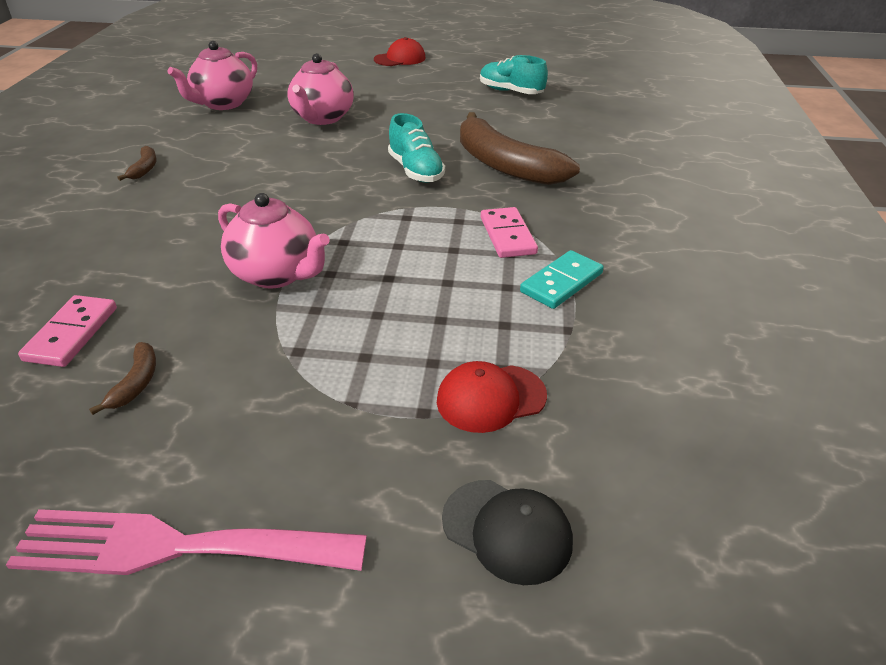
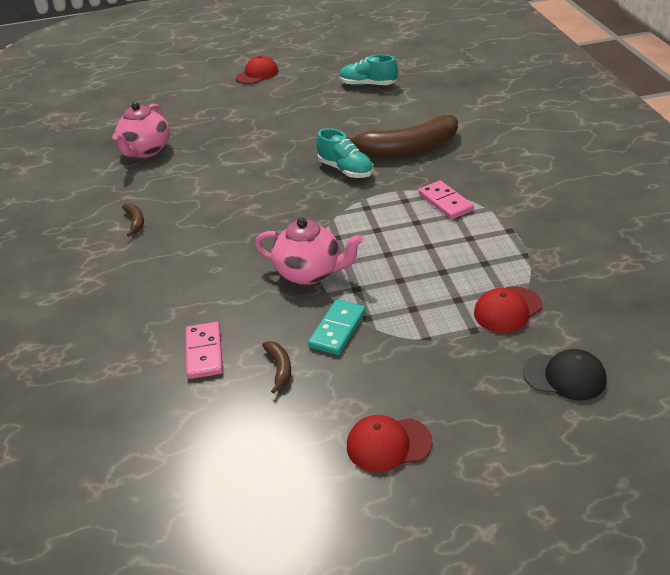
camera: 15 degrees left, 0 degrees up
pink fork [6,509,367,575] -> red cap [347,415,433,472]
pink teapot [287,53,353,125] -> none
brown banana [460,112,580,185] -> brown banana turned 45 degrees counterclockwise [347,115,458,157]
turquoise domino [520,250,604,309] -> turquoise domino moved to [308,299,366,355]

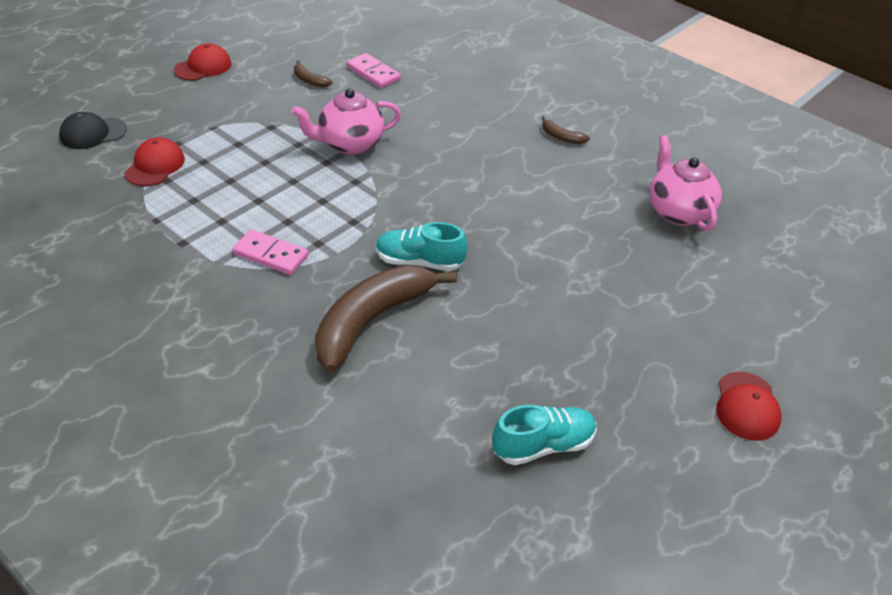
camera: 140 degrees right, 5 degrees up
turquoise domino [308,299,366,355] -> none

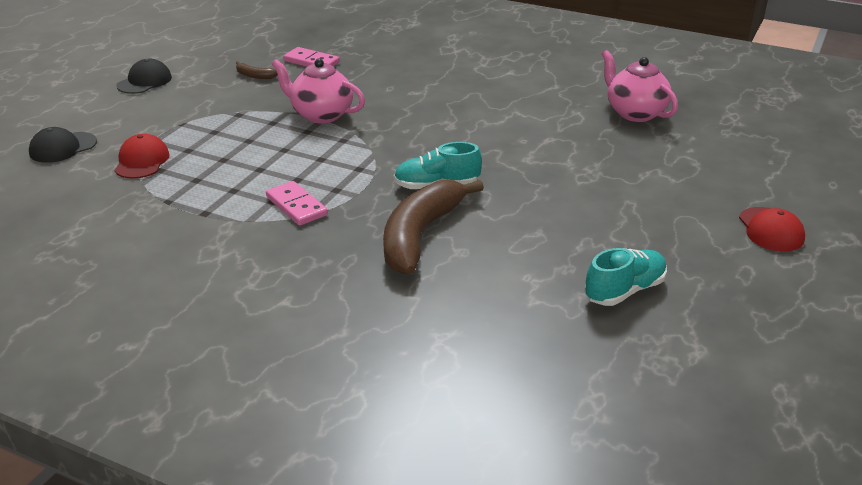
camera: 15 degrees left, 10 degrees down
red cap [174,43,232,81] -> black cap [116,59,172,94]
pink domino [232,229,309,275] -> pink domino turned 45 degrees clockwise [266,181,328,226]
pink teapot [291,88,401,155] -> pink teapot turned 60 degrees clockwise [272,58,365,123]
brown banana [541,116,590,144] -> none

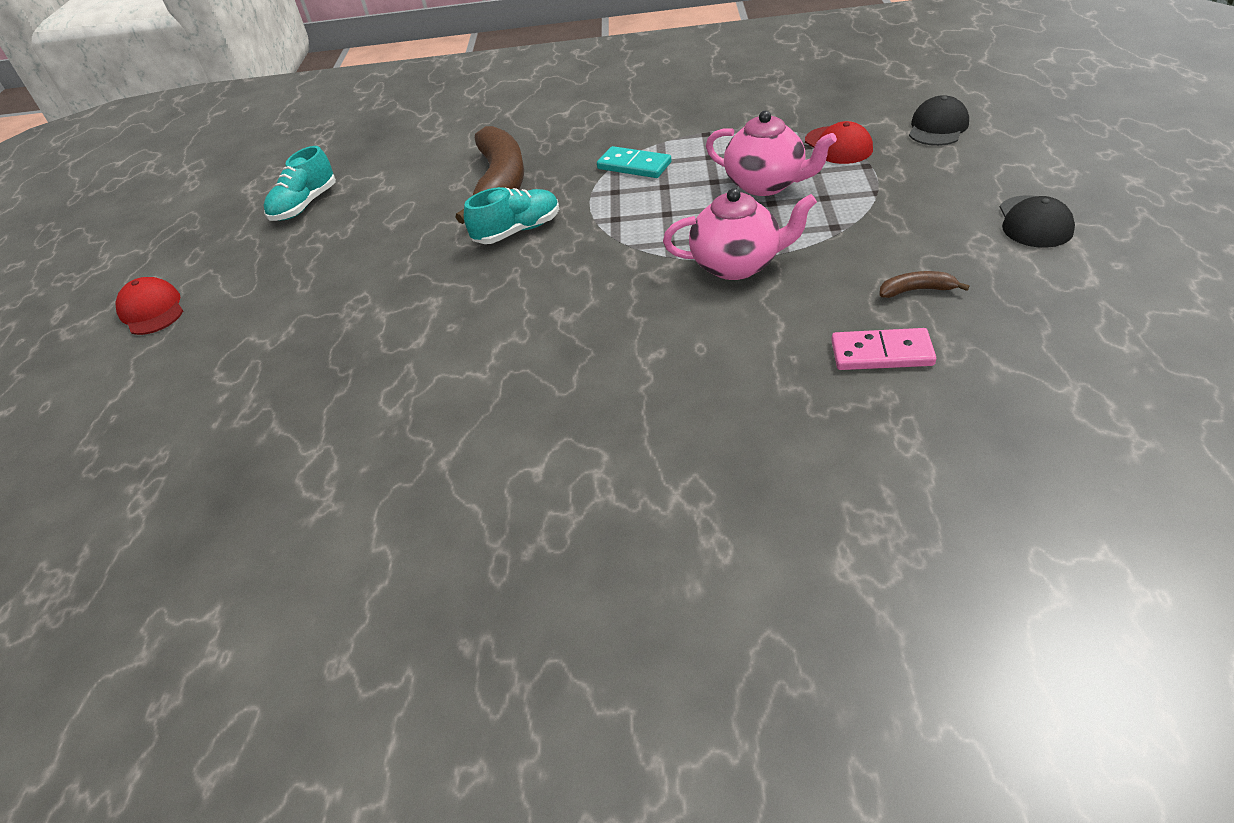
camera: 160 degrees right, 10 degrees up
pink domino [266,181,328,226] -> turquoise domino [597,146,672,178]
pink teapot [602,50,678,122] -> pink teapot moved to [706,111,837,196]

